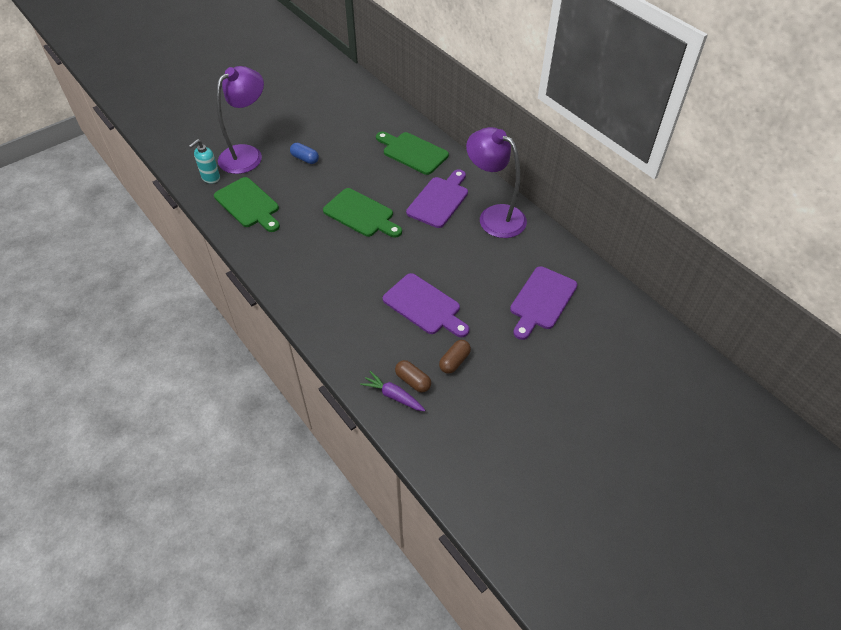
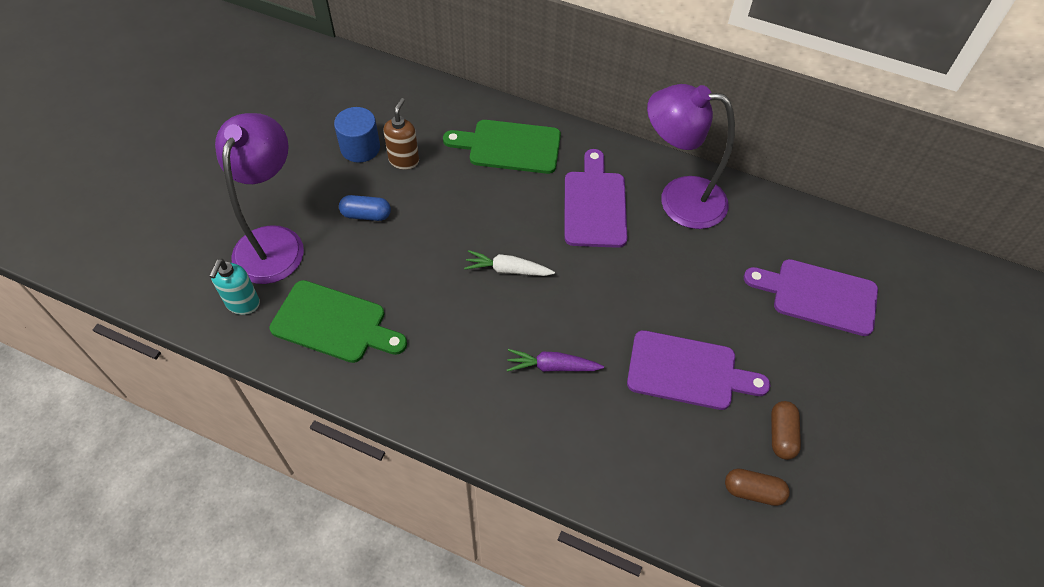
camera: 30 degrees left, 5 degrees up
green cutting board [323,188,402,238] -> white carrot [464,250,555,276]
purple carrot [360,371,425,411] -> purple carrot moved to [507,349,604,372]
purple cutting board [510,266,578,340] -> purple cutting board turned 105 degrees clockwise [744,259,878,336]
none -> blue cylinder [334,107,380,163]
none -> brown soap dispenser [383,98,419,170]

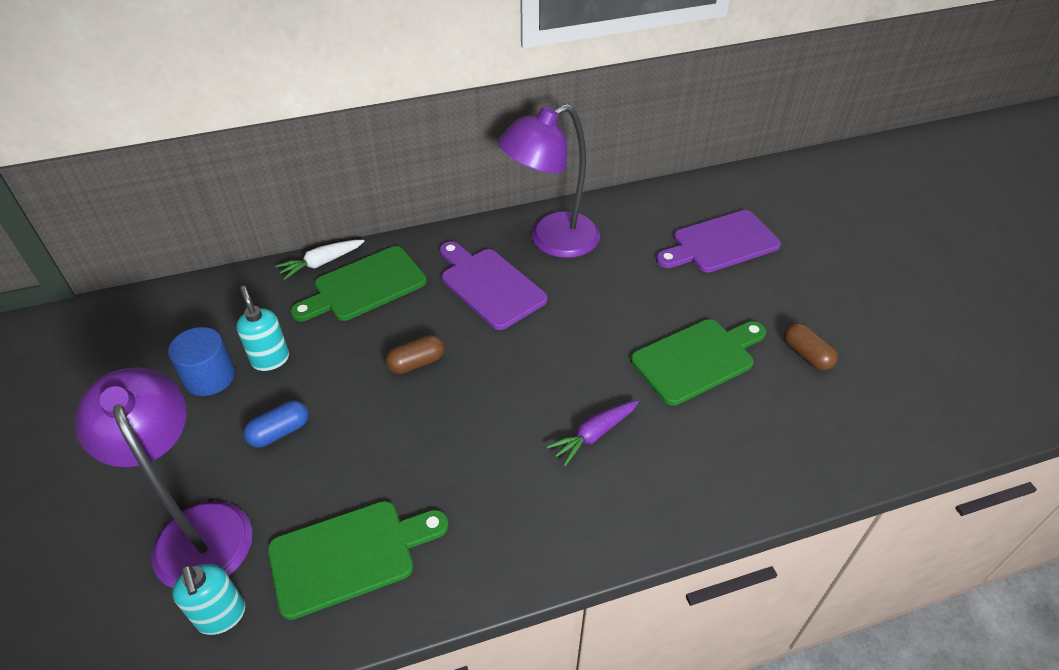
camera: 40 degrees left, 10 degrees down
brown soap dispenser [383,98,419,170] -> turquoise soap dispenser [236,286,289,371]
white carrot [464,250,555,276] -> white carrot moved to [275,240,364,280]
purple cutting board [627,330,771,410] -> green cutting board [631,319,766,406]
brown capsule [725,468,790,506] -> brown capsule moved to [386,335,444,374]

